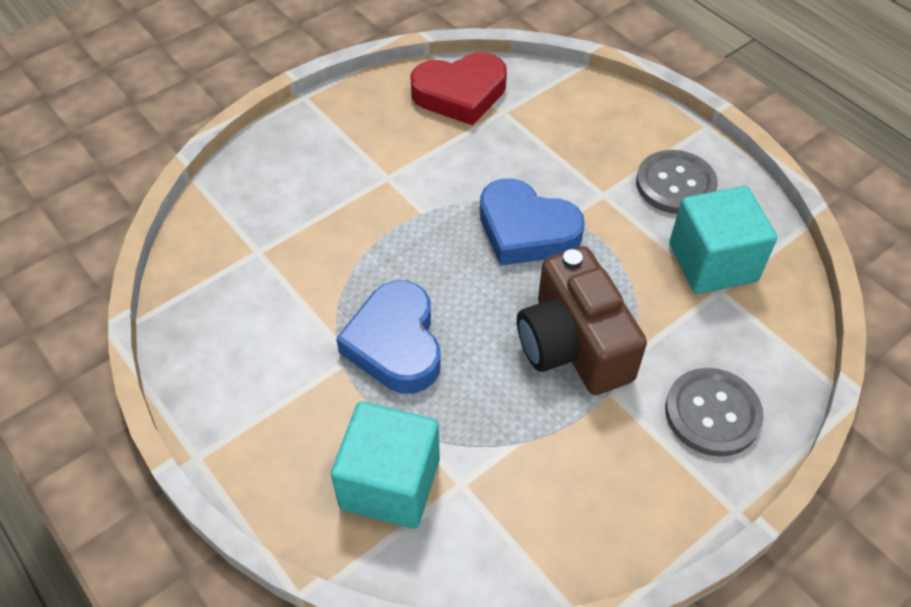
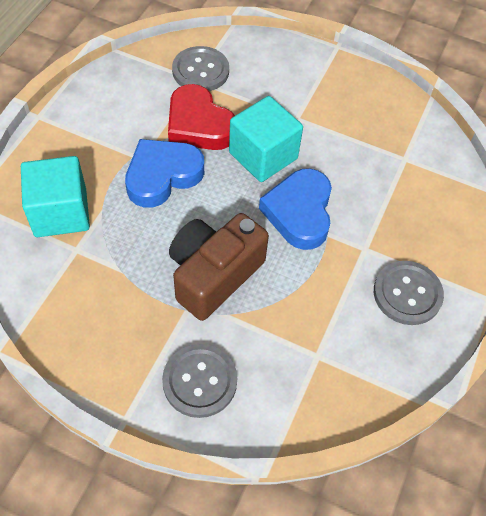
camera: 60 degrees right, 5 degrees up
red heart [410,52,507,125] -> red heart moved to [168,84,235,150]
turquoise cube [669,186,777,294] -> turquoise cube moved to [229,96,303,182]
none -> grey button [172,46,229,91]

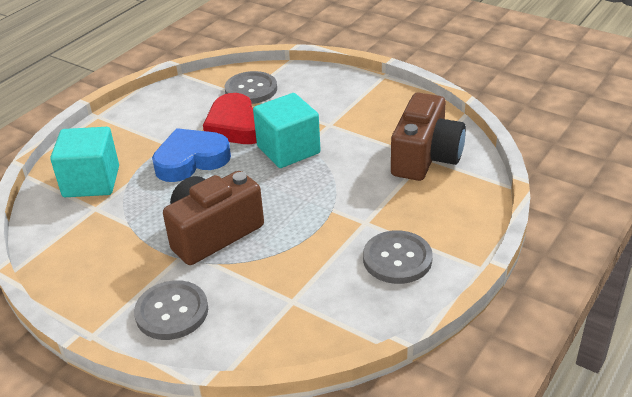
camera: 15 degrees right, 20 degrees down
blue heart [259,168,332,250] -> none
none -> brown camera [391,92,466,181]

